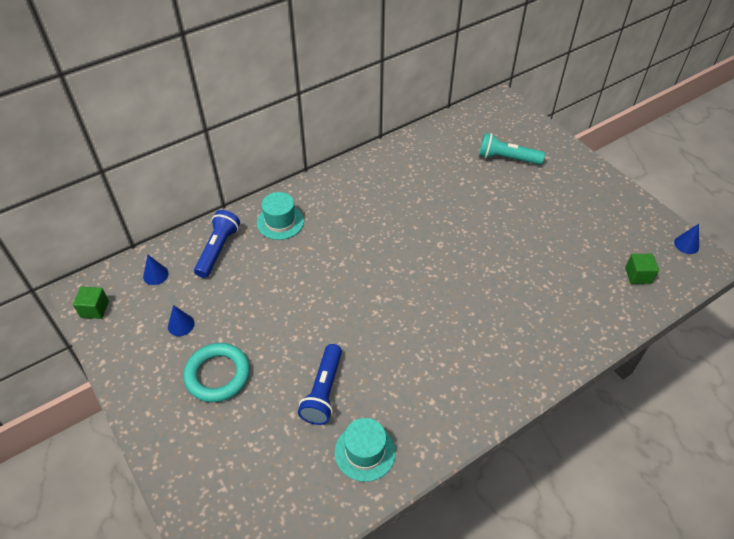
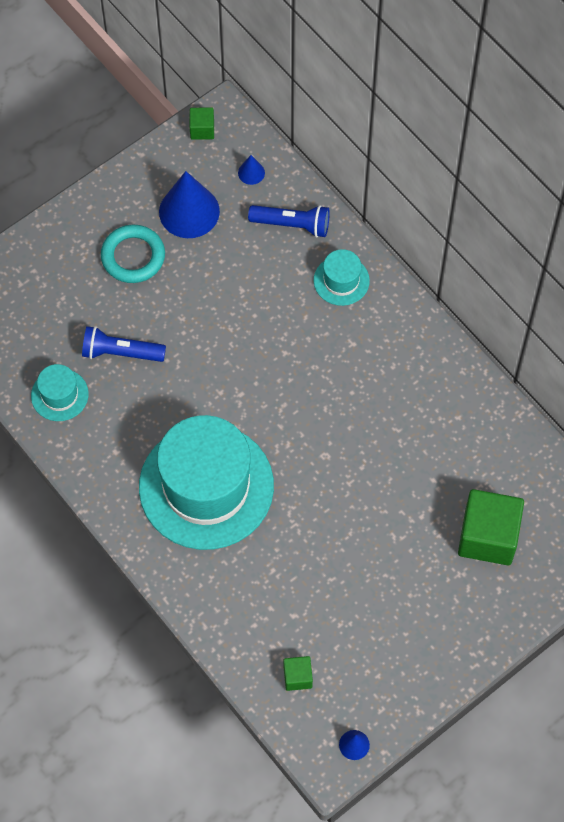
camera: 85 degrees right, 15 degrees up
blue cone [168,305,195,336] -> blue cone [159,171,220,238], size x2.23
turquoise flashlight [479,133,545,165] -> green cube [458,489,524,565]
none -> turquoise hat [139,415,274,550]

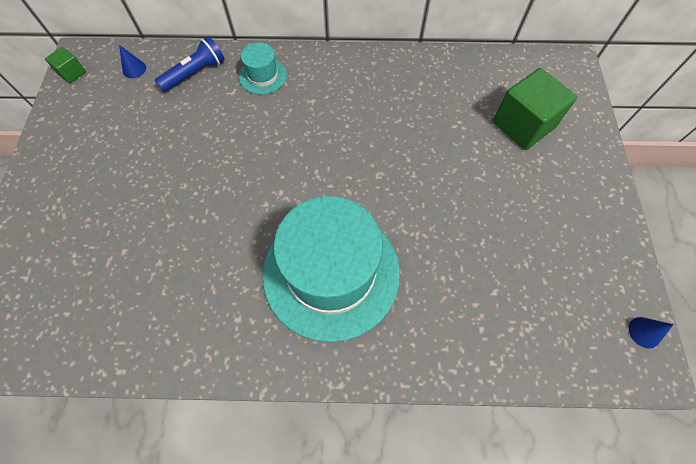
camera: 50 degrees left, 0 degrees up
turquoise hat [31,364,89,421] -> none
blue flashlight [82,326,166,362] -> none
turquoise ring [101,225,165,283] -> none
blue cone [159,171,220,238] -> none
green cube [283,656,313,691] -> none

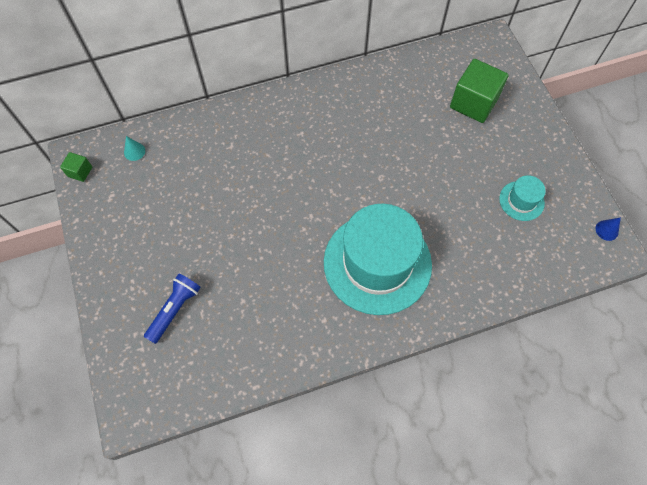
camera: 20 degrees left, 0 degrees up
blue cone [119,45,146,78] -> turquoise cone [124,136,145,161]
blue flashlight [154,36,225,92] -> blue flashlight moved to [144,274,201,344]
turquoise hat [239,43,287,94] -> turquoise hat moved to [499,175,546,221]

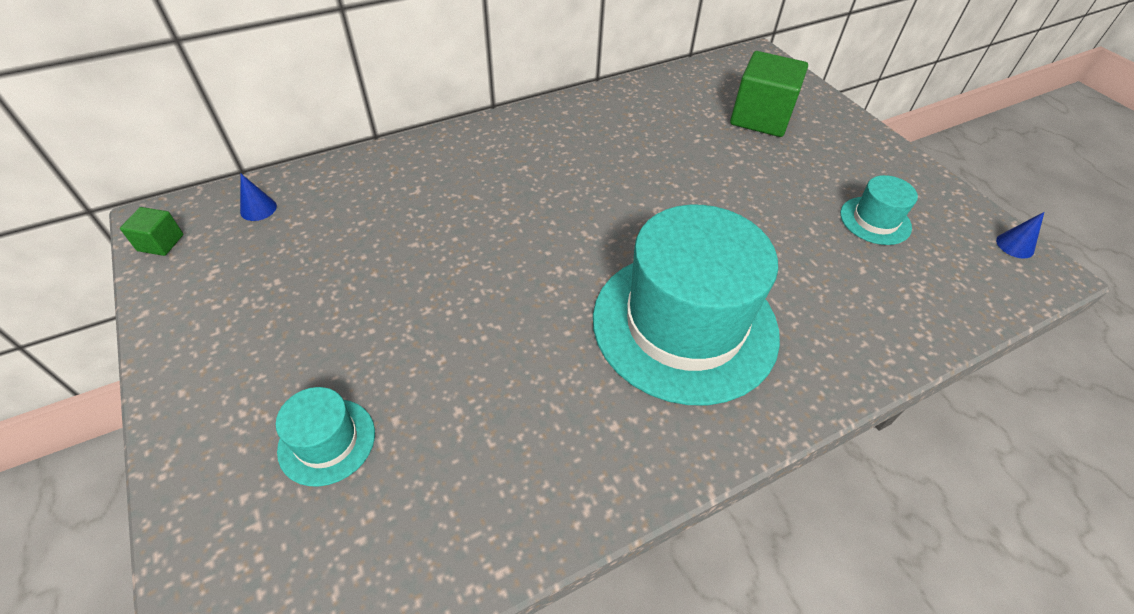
camera: 10 degrees left, 15 degrees down
turquoise cone [124,136,145,161] -> blue cone [240,173,277,221]
blue flashlight [144,274,201,344] -> turquoise hat [276,387,375,486]

